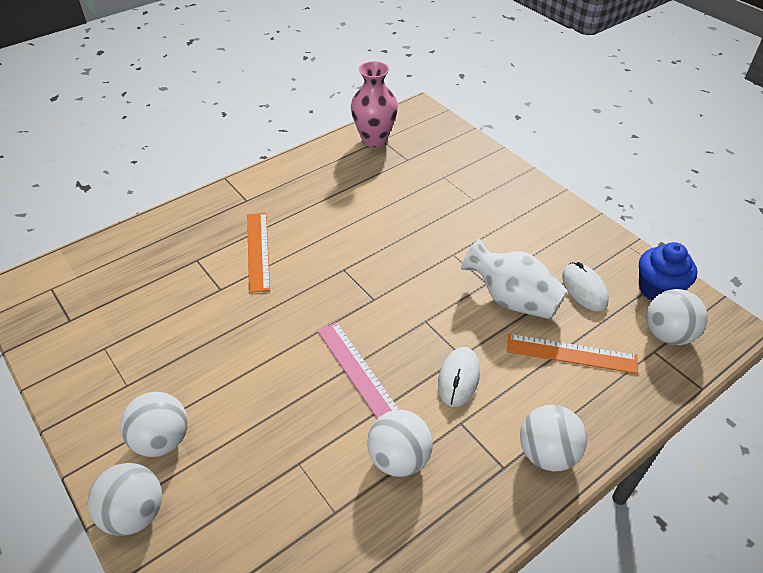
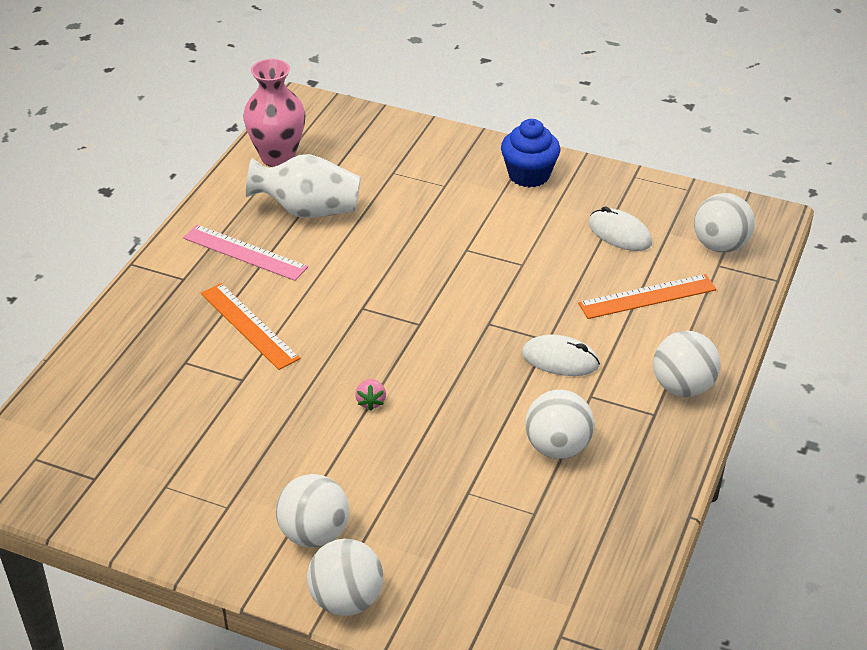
camera: 30 degrees left, 5 degrees down
pink ruler [318,322,400,419] -> pink ruler moved to [183,225,308,281]
white mouse [438,347,480,407] -> white mouse turned 60 degrees counterclockwise [522,335,600,376]
white vase [461,239,568,319] -> white vase moved to [246,154,361,218]
blue cupcake [639,242,697,300] -> blue cupcake moved to [501,119,561,188]
none -> pink strawberry [355,379,386,411]

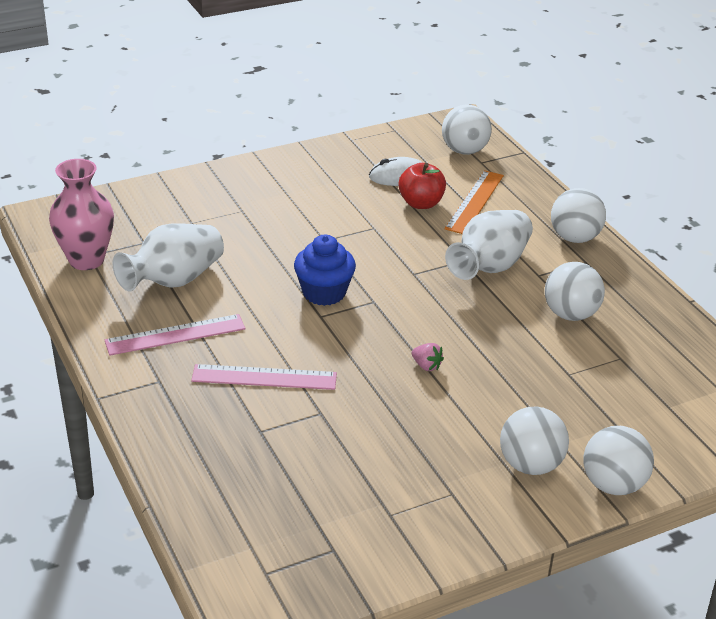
camera: 50 degrees left, 5 degrees down
orange ruler [201,283,300,370] -> pink ruler [191,364,337,390]
blue cupcake [501,119,561,188] -> blue cupcake moved to [294,235,356,306]
white mouse [522,335,600,376] -> white vase [445,210,533,280]
none -> red apple [398,163,446,209]

